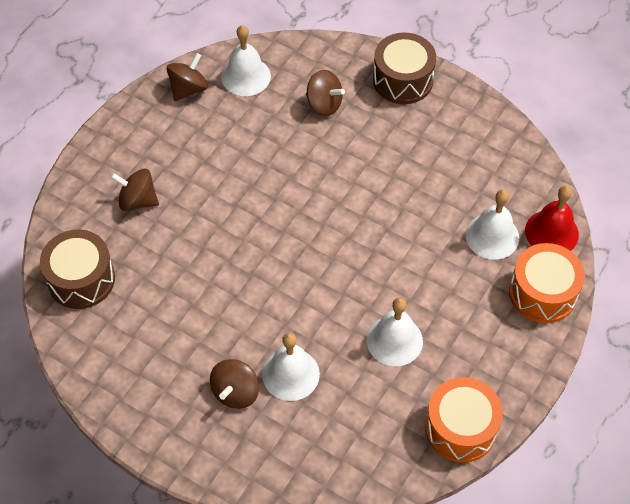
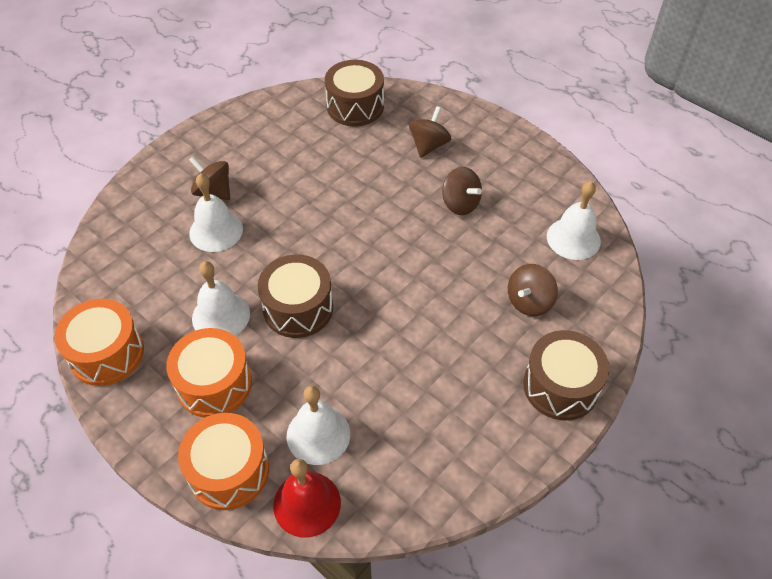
camera: 100 degrees right, 5 degrees down
brown spinning top [167,53,208,101] -> brown spinning top moved to [442,167,482,215]
none -> orange drum [166,328,252,418]
none -> brown drum [258,255,333,338]

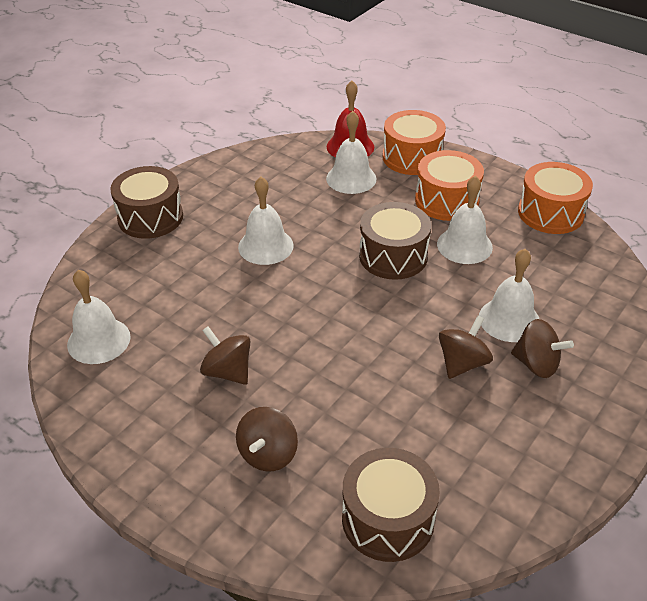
camera: 175 degrees right, 10 degrees down
brown spinning top [508,264,558,316] -> brown spinning top moved to [439,316,493,379]
none -> white bell [238,177,294,265]

